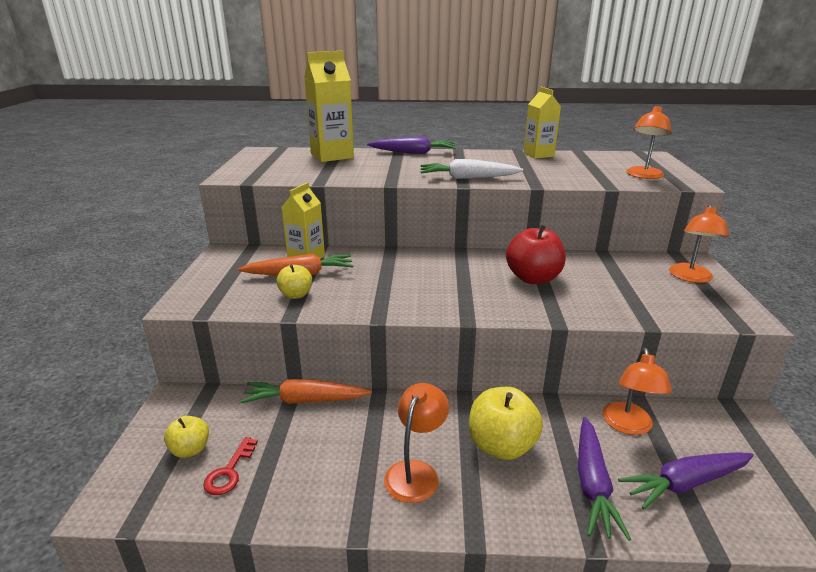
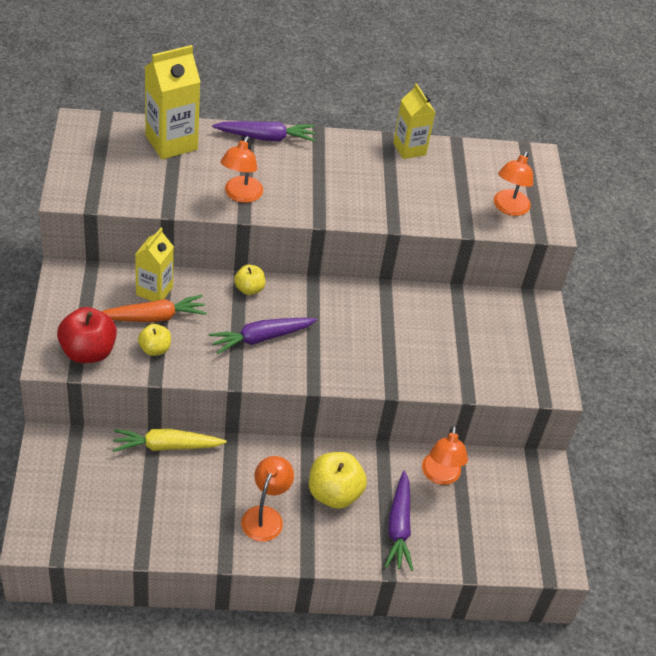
camera: 10 degrees left, 20 degrees up
yellow apple [164,416,209,458] -> yellow apple moved to [234,265,266,295]
red key [203,437,258,495] -> none
orange carrot [240,379,372,404] -> yellow carrot [113,429,227,452]
white carrot [421,159,523,179] -> none
red apple [506,225,566,284] -> red apple moved to [57,307,117,363]
purple carrot [618,452,754,510] -> purple carrot moved to [209,318,317,354]
orange lamp [669,204,729,283] -> orange lamp moved to [221,136,263,203]

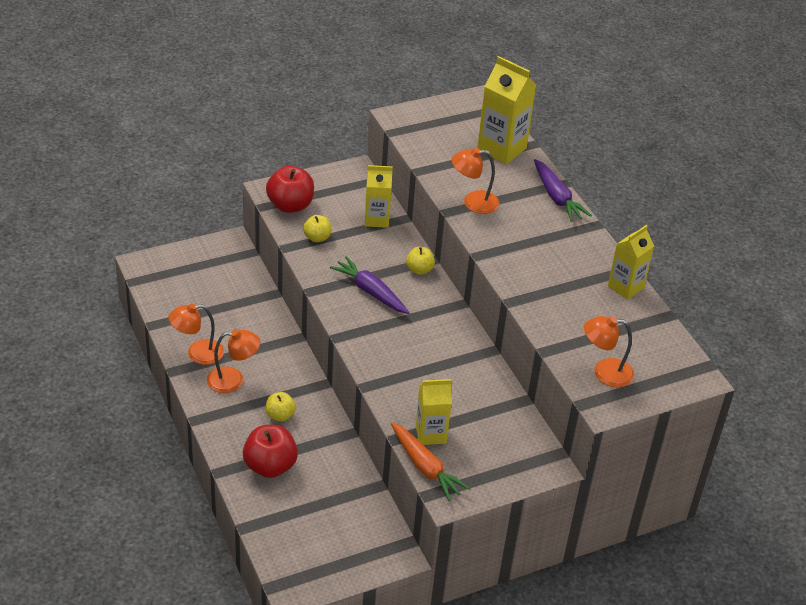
camera: 70 degrees right, 5 degrees down
orange carrot [102,295,207,322] -> orange carrot moved to [391,422,470,501]
yellow carrot [113,429,227,452] -> none
yellow apple [309,452,367,509] -> yellow apple [266,392,296,421], size x0.58
purple carrot [385,471,413,571] -> red apple [243,425,298,478]
orange lamp [422,425,468,485] -> orange lamp moved to [168,303,224,365]
none -> yellow carton [416,379,452,445]

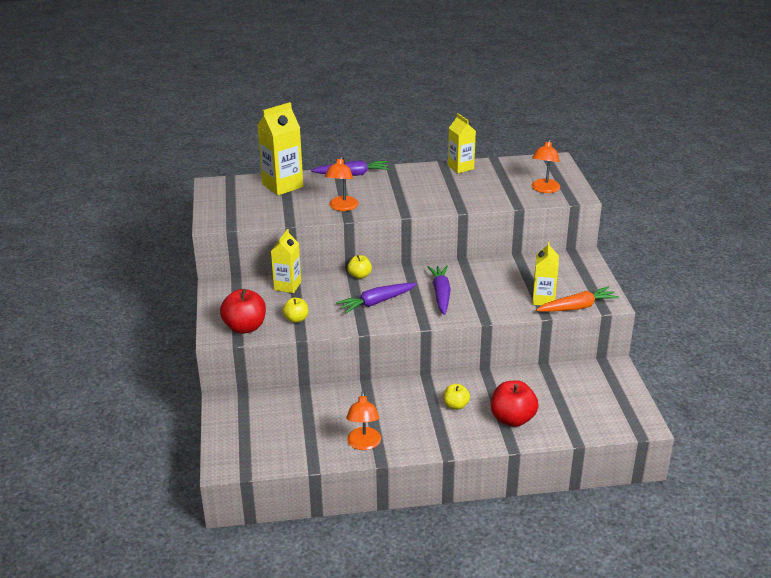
camera: 70 degrees left, 10 degrees down
orange lamp [207,329,260,393] -> none
none -> purple carrot [428,266,451,315]

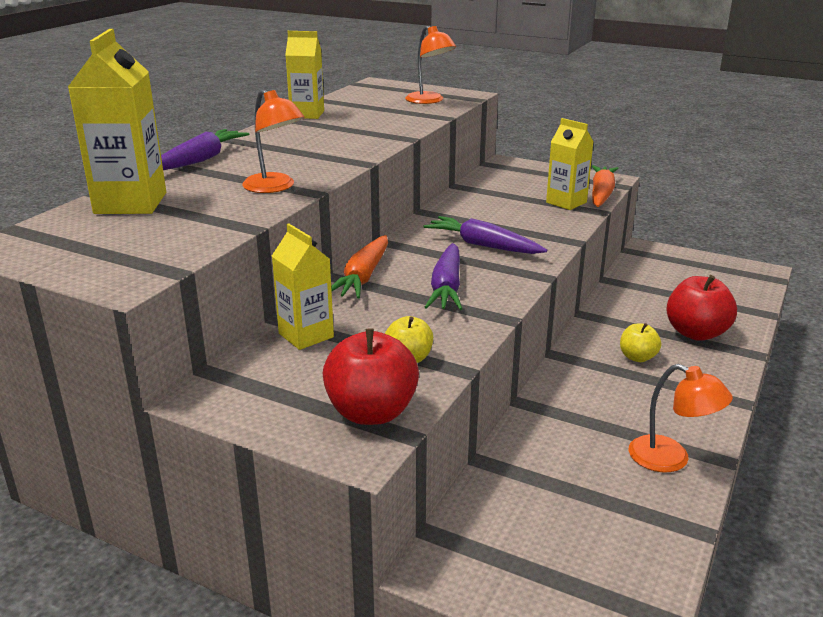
camera: 55 degrees left, 5 degrees down
yellow apple [347,255,372,279] -> orange carrot [331,235,388,299]

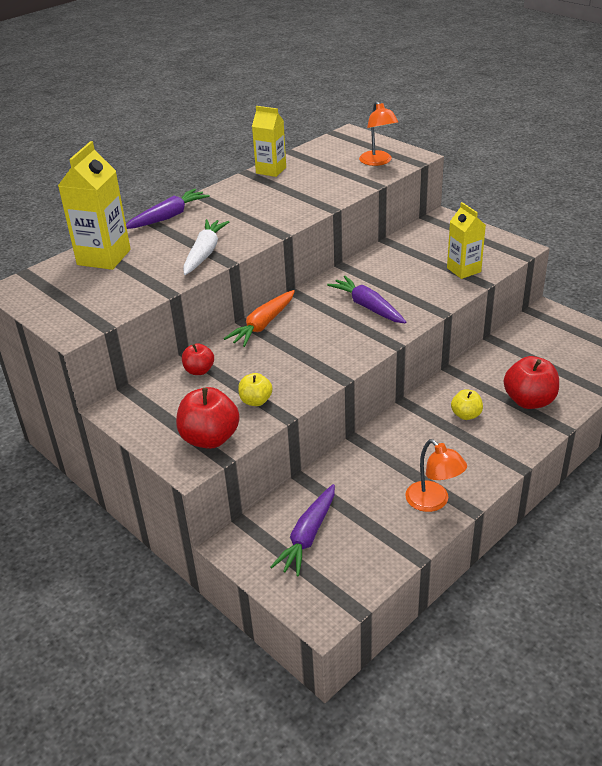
camera: 20 degrees right, 10 degrees up
orange lamp [242,89,305,193] -> white carrot [183,219,229,275]
yellow carton [272,224,334,350] -> red apple [182,343,214,375]
purple carrot [425,243,462,310] -> purple carrot moved to [270,484,335,577]
orange carrot [592,165,619,207] -> none

